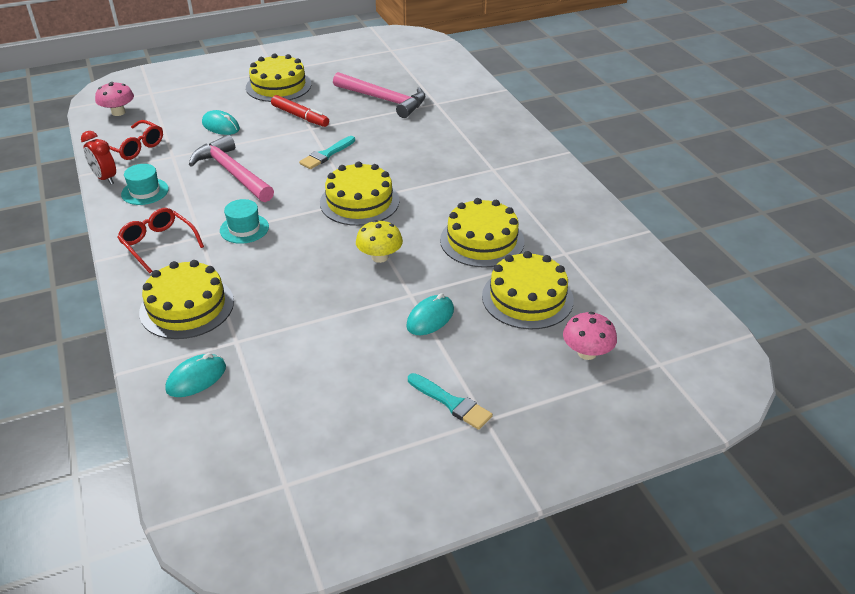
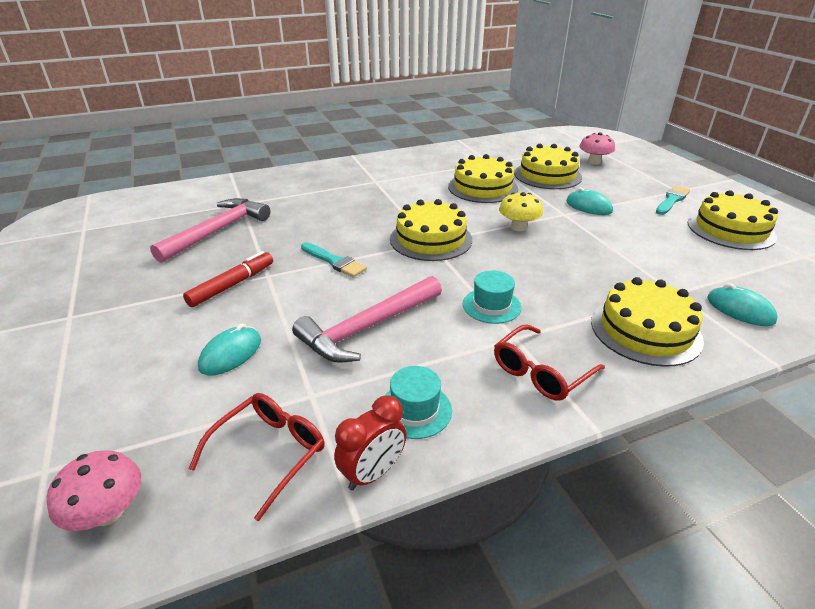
camera: 90 degrees left, 5 degrees down
yellow cake [246,53,311,102] -> yellow cake moved to [688,190,778,250]

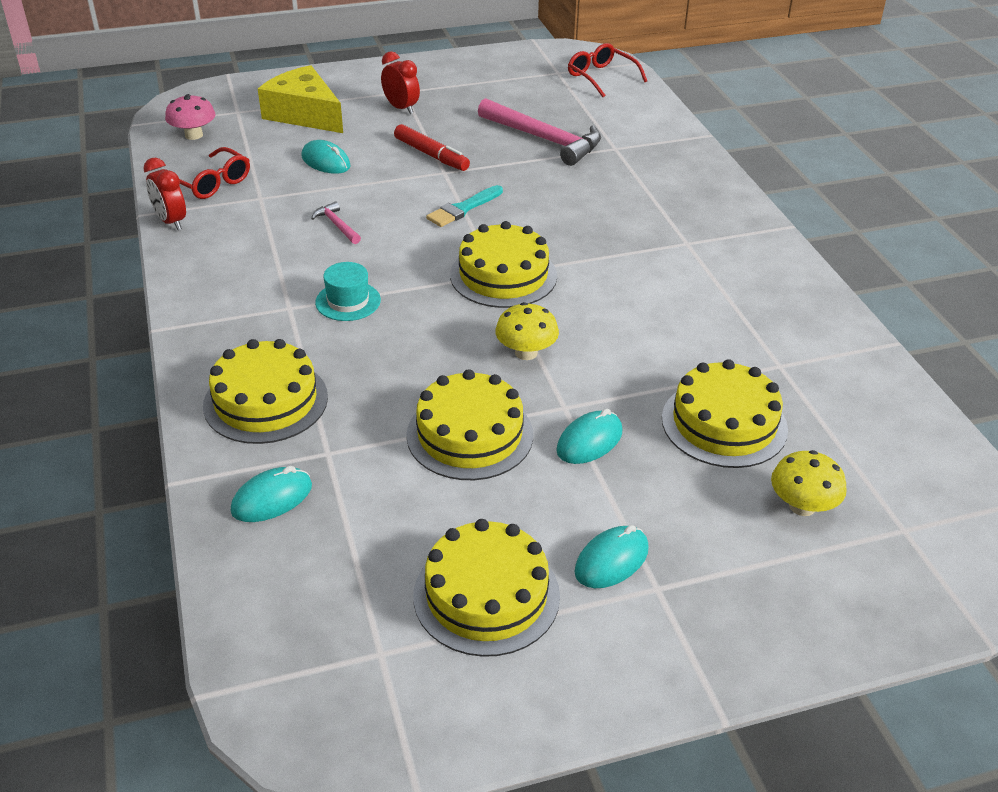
camera: 95 degrees right, 5 degrees up
pink hammer [292,276,442,363] -> pink hammer [311,201,361,244], size x0.46
turquoise hat [384,366,452,439] -> none
yellow cake [448,154,518,203] -> yellow cake moved to [406,369,533,480]
red glasses [494,325,605,401] -> red glasses moved to [568,43,647,97]
pink mushroom [579,132,615,165] -> yellow mushroom [771,450,847,516]
turquoise brush [656,186,690,215] -> turquoise mouse [574,525,649,588]
none -> yellow cheese [258,65,343,133]
none -> red clock [381,51,420,114]

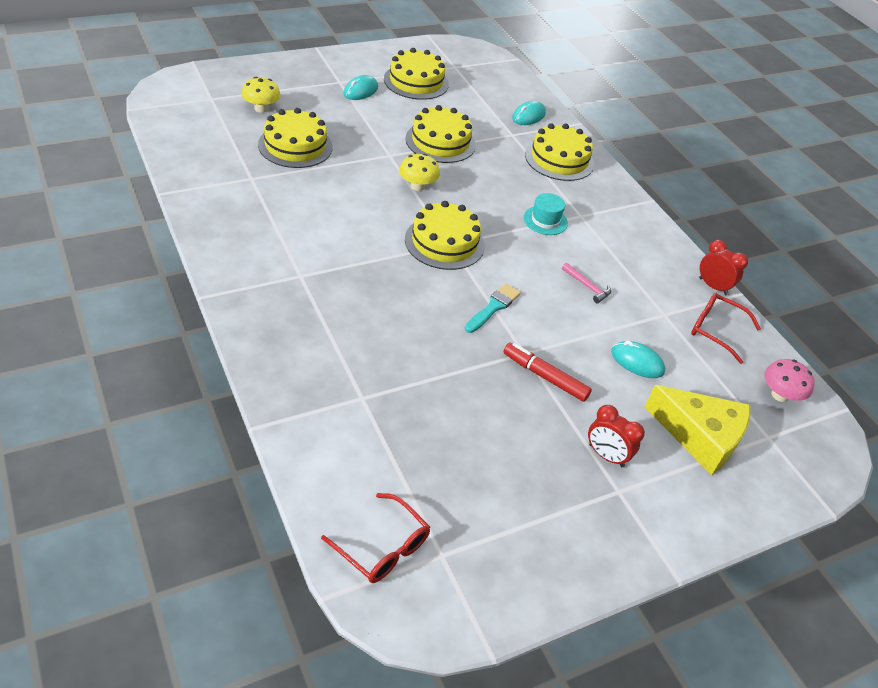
camera: 165 degrees right, 5 degrees up
pink hammer [478,98,601,166] -> none
turquoise mouse [556,409,623,464] -> none

